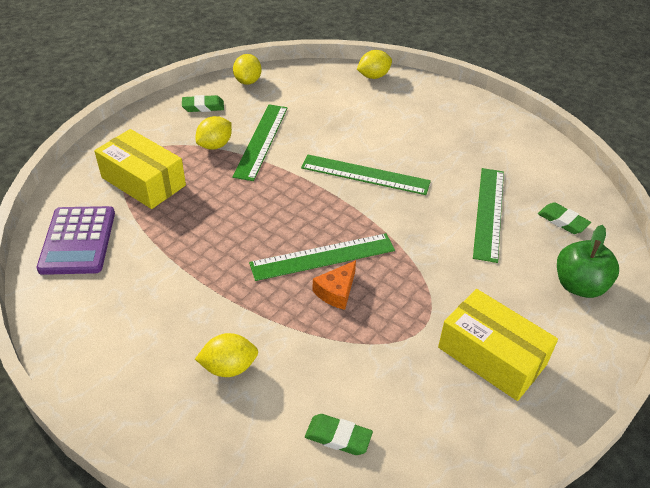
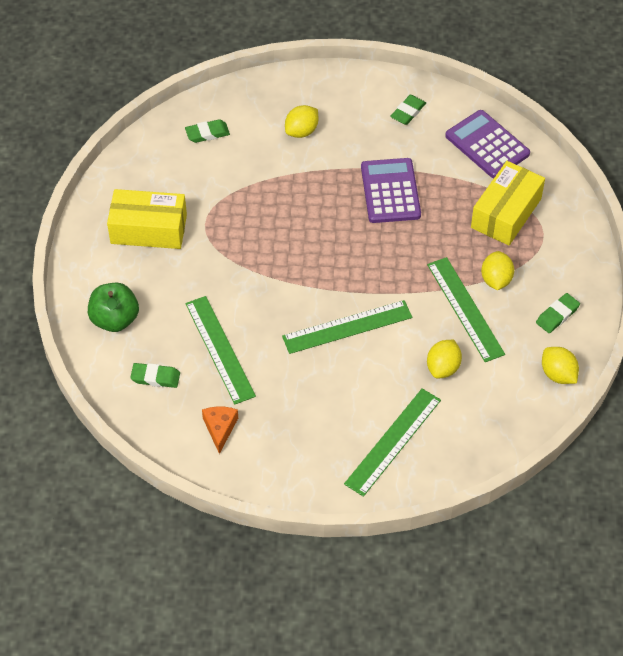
camera: 145 degrees right, 10 degrees up
yellow box [94,129,186,209] -> yellow box turned 60 degrees counterclockwise [471,161,545,246]
green ruler [249,233,395,281] -> green ruler moved to [344,388,441,497]
orange cheese [313,260,356,310] -> orange cheese moved to [202,407,238,454]
yellow lemon [357,50,392,79] -> yellow lemon moved to [427,340,462,378]
none -> purple calculator [361,158,421,223]
none -> green eraser [390,95,426,125]

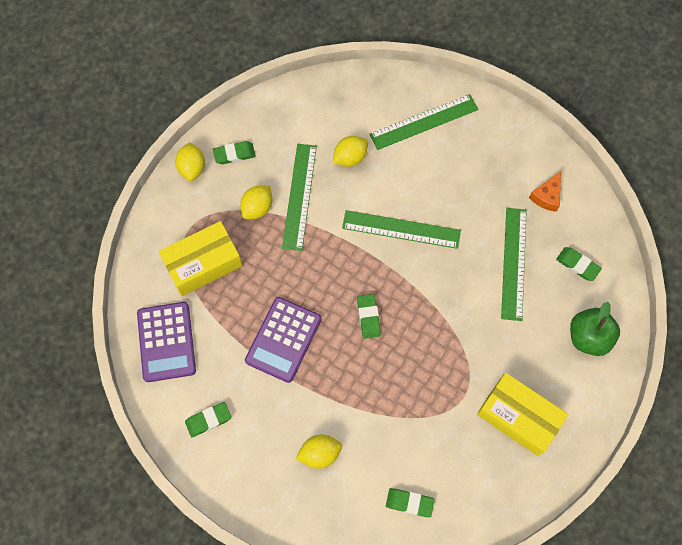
camera: 150 degrees left, 15 degrees up
yellow lemon [542,347,579,384] -> yellow lemon moved to [175,142,205,181]
none -> green eraser [357,294,381,339]

